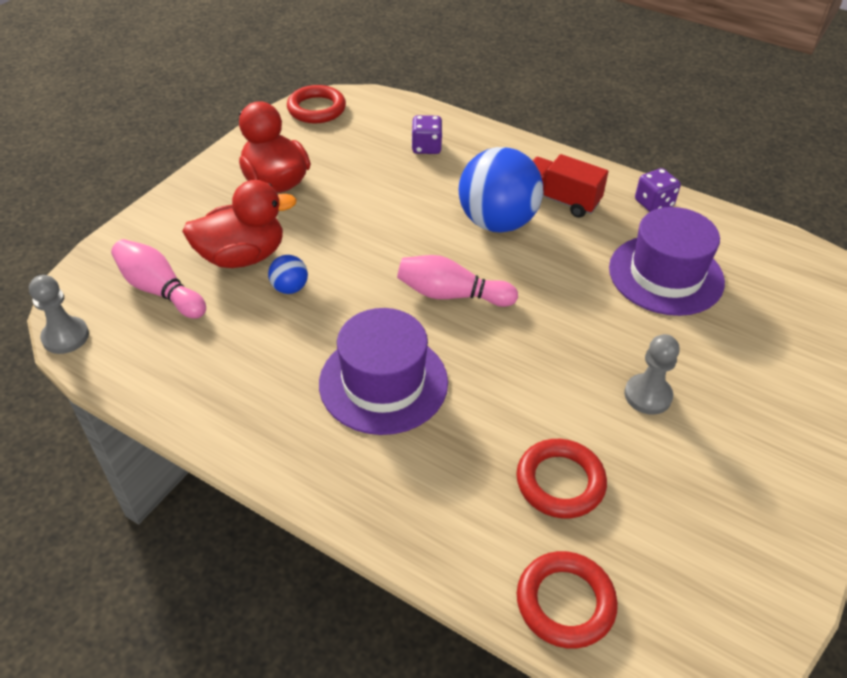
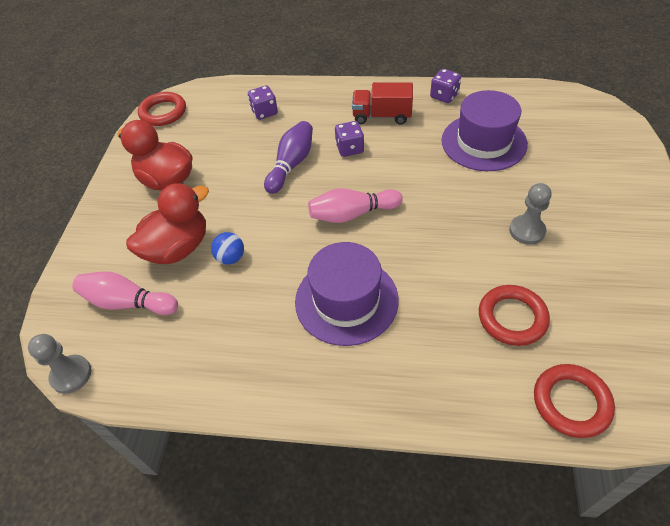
camera: 20 degrees left, 5 degrees up
blue ball [459,147,543,233] -> purple dice [335,121,364,157]
none -> purple bowling pin [264,121,313,194]

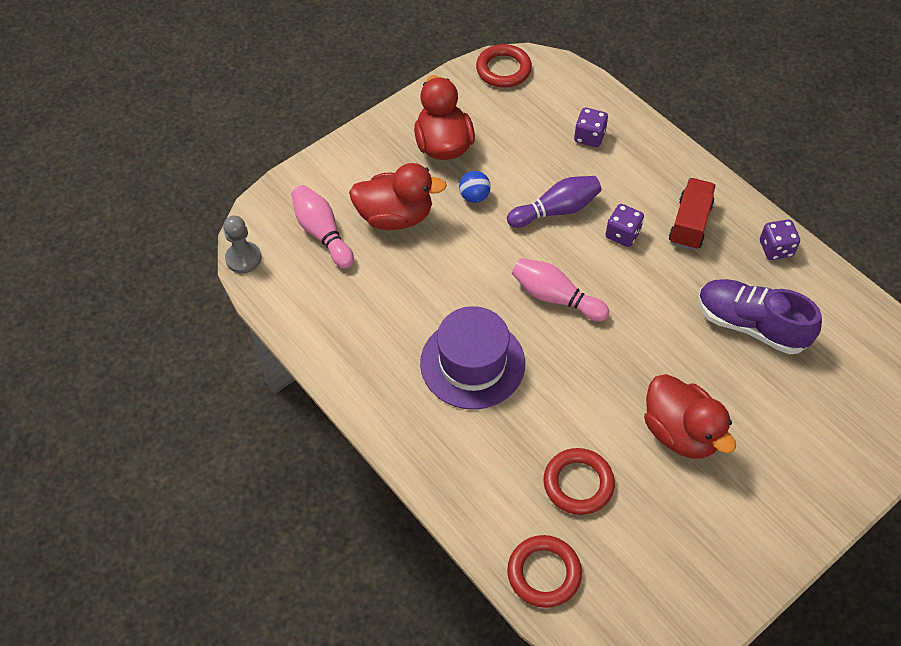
camera: 40 degrees right, 5 degrees up
blue ball [211,232,244,265] -> blue ball moved to [459,171,491,203]
red truck [352,82,413,125] -> red truck turned 60 degrees clockwise [669,178,716,250]
purple hat [441,90,528,171] -> purple shoe [698,279,822,354]
grey pawn [509,183,551,245] -> red duck [644,374,736,459]

